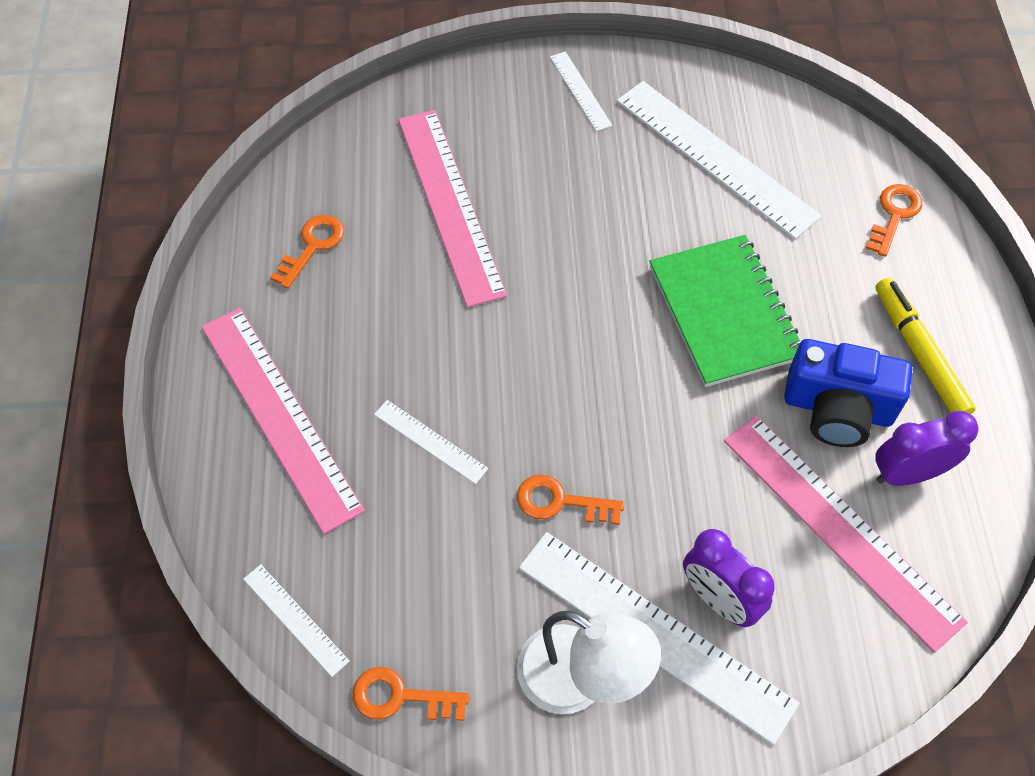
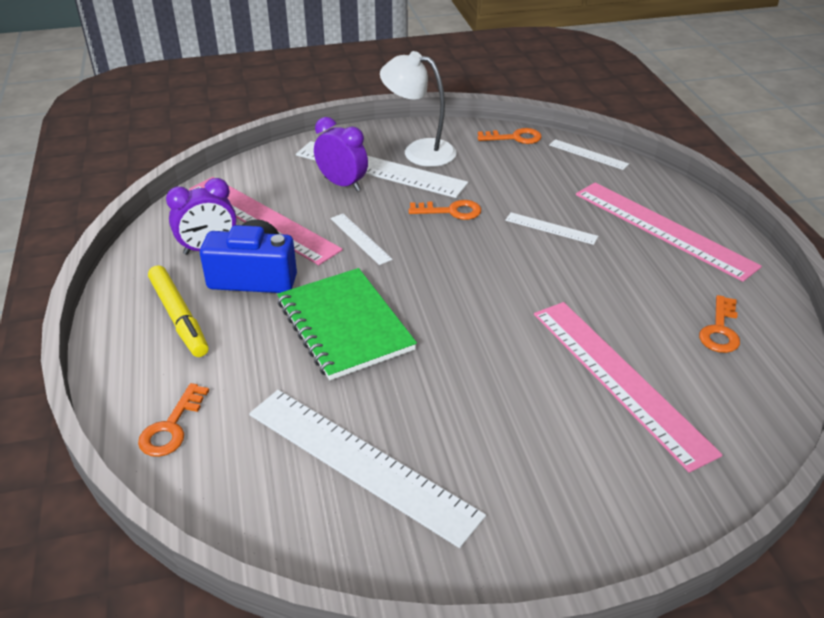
camera: 170 degrees right, 20 degrees down
white ruler [550,51,612,132] -> white ruler moved to [330,214,392,265]

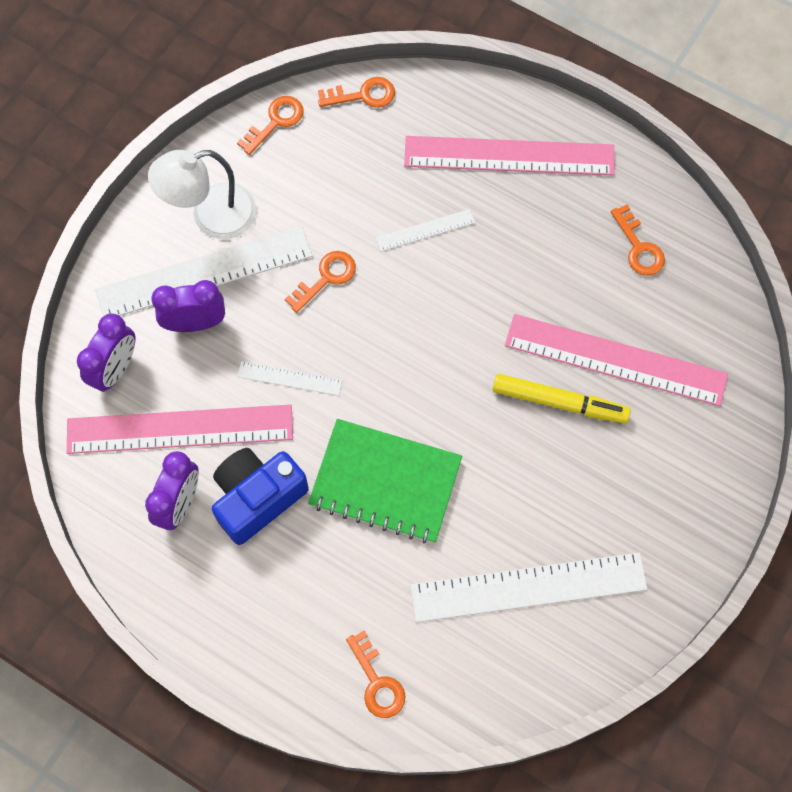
camera: 45 degrees left, 30 degrees up
yellow marker [148,265,209,357] -> yellow marker moved to [493,374,631,423]
white ruler [549,139,629,170] -> orange key [318,77,395,108]
none -> purple clock [77,314,136,392]

